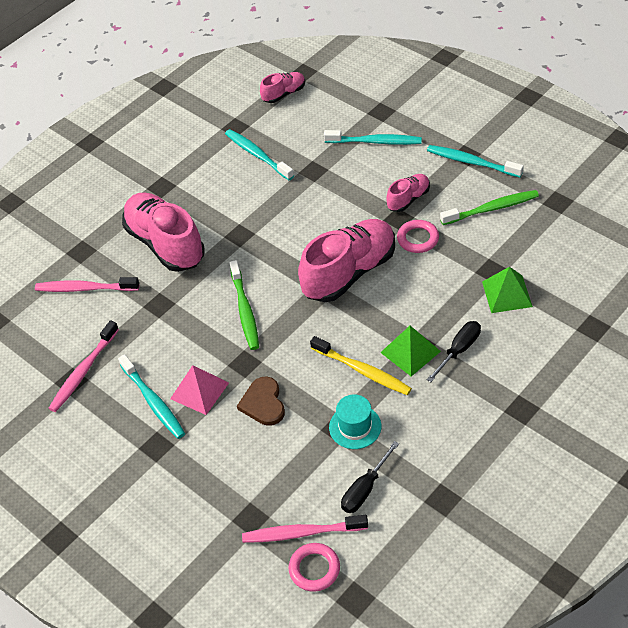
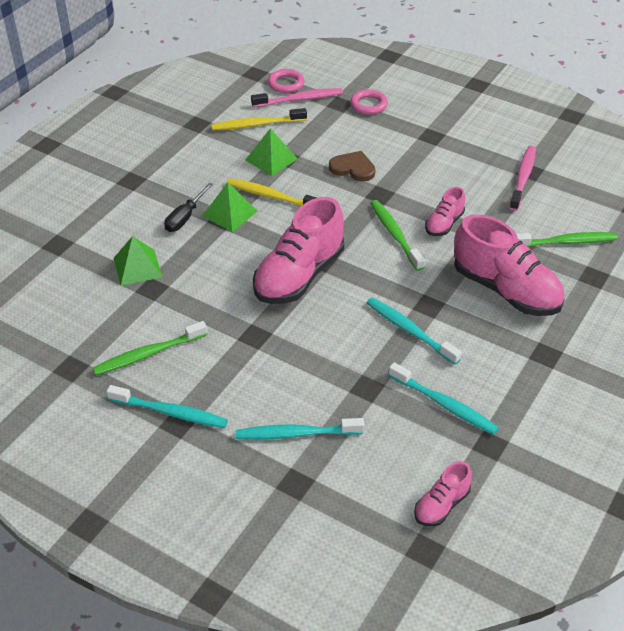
camera: 165 degrees right, 5 degrees down
pink toothbrush [35,277,139,292] -> green toothbrush [516,232,618,247]
turquoise toothbrush [118,354,185,439] -> turquoise toothbrush moved to [367,298,462,364]
pink pyramid [170,365,229,415] -> none
brown heart [237,377,285,426] -> brown heart turned 45 degrees counterclockwise [329,151,376,182]
turquoise hat [329,394,381,449] -> green pyramid [245,128,298,176]
black screwdriver [341,441,399,513] -> yellow toothbrush [211,108,307,131]
pink shoe [386,174,430,212] -> pink shoe moved to [425,187,465,236]
pink ring [397,220,439,253] -> pink ring moved to [350,89,388,115]

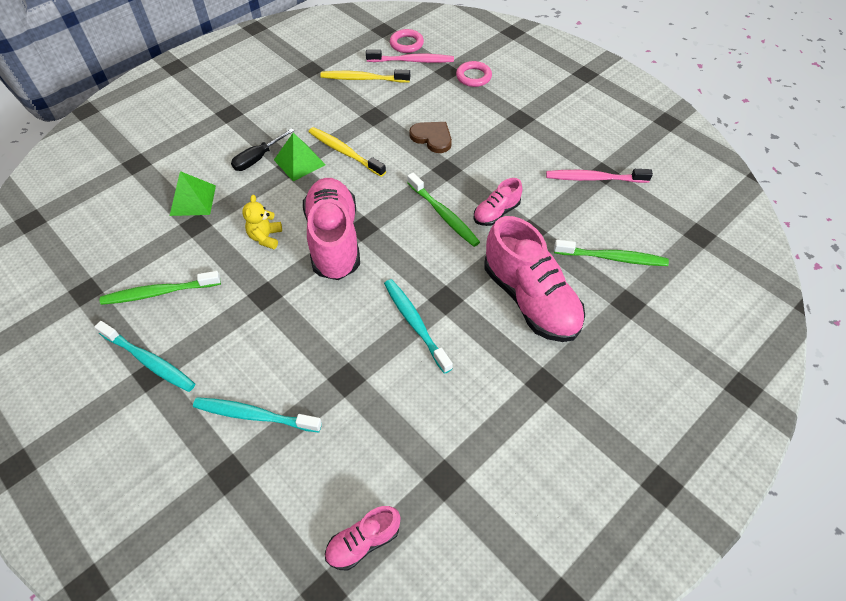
camera: 15 degrees right, 10 degrees up
green pyramid [245,128,298,176] -> none
pink shoe [253,197,344,304] -> pink shoe turned 120 degrees clockwise [303,178,360,280]
green toothbrush [370,200,425,271] -> green toothbrush turned 150 degrees clockwise [407,173,480,247]
turquoise toothbrush [388,362,499,435] -> none
pink toothbrush [510,146,536,211] -> pink toothbrush turned 120 degrees counterclockwise [546,169,653,183]
none -> yellow teddy bear [242,195,282,249]

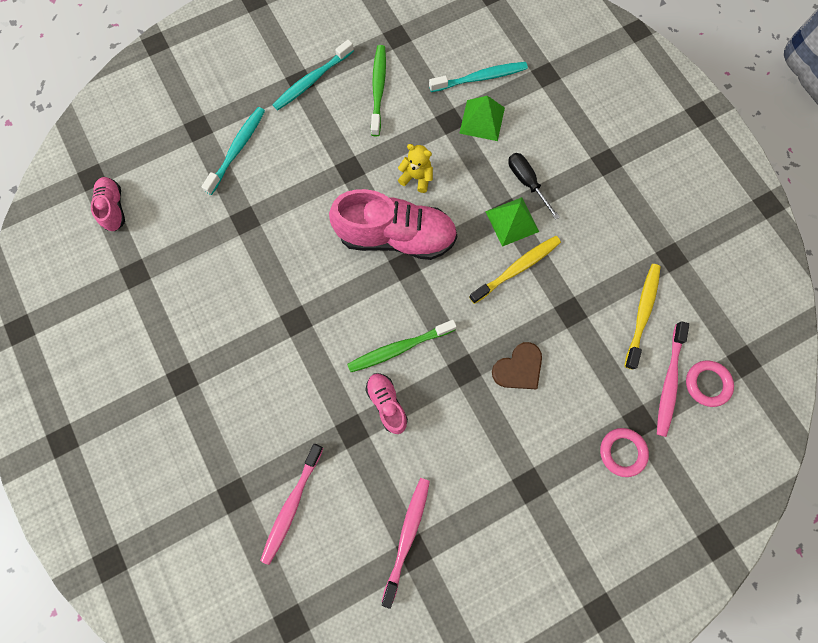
camera: 105 degrees right, 20 degrees up
turquoise toothbrush [384,279,453,374] -> turquoise toothbrush moved to [429,62,528,92]
pink shoe [484,216,585,342] -> none
green toothbrush [554,240,669,266] -> pink toothbrush [260,444,323,565]

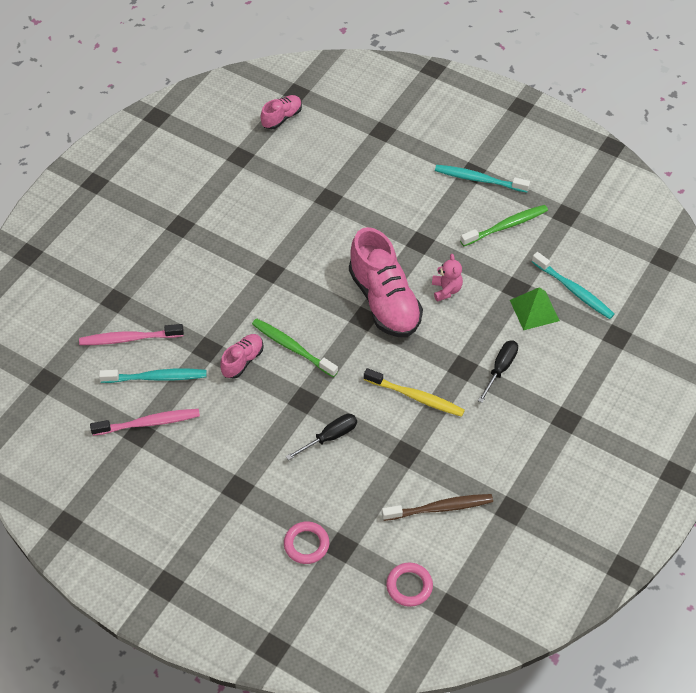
camera: 60 degrees right, 20 degrees down
turquoise toothbrush [201,107,265,195] -> turquoise toothbrush moved to [99,369,207,383]
yellow teddy bear [398,144,433,193] -> pink teddy bear [432,254,463,302]
green pyramid [485,197,539,247] -> none
brown heart [492,342,542,389] -> black screwdriver [286,414,357,460]
yellow toothbrush [624,264,660,370] -> brown toothbrush [382,494,493,521]
pink toothbrush [657,321,689,437] -> none

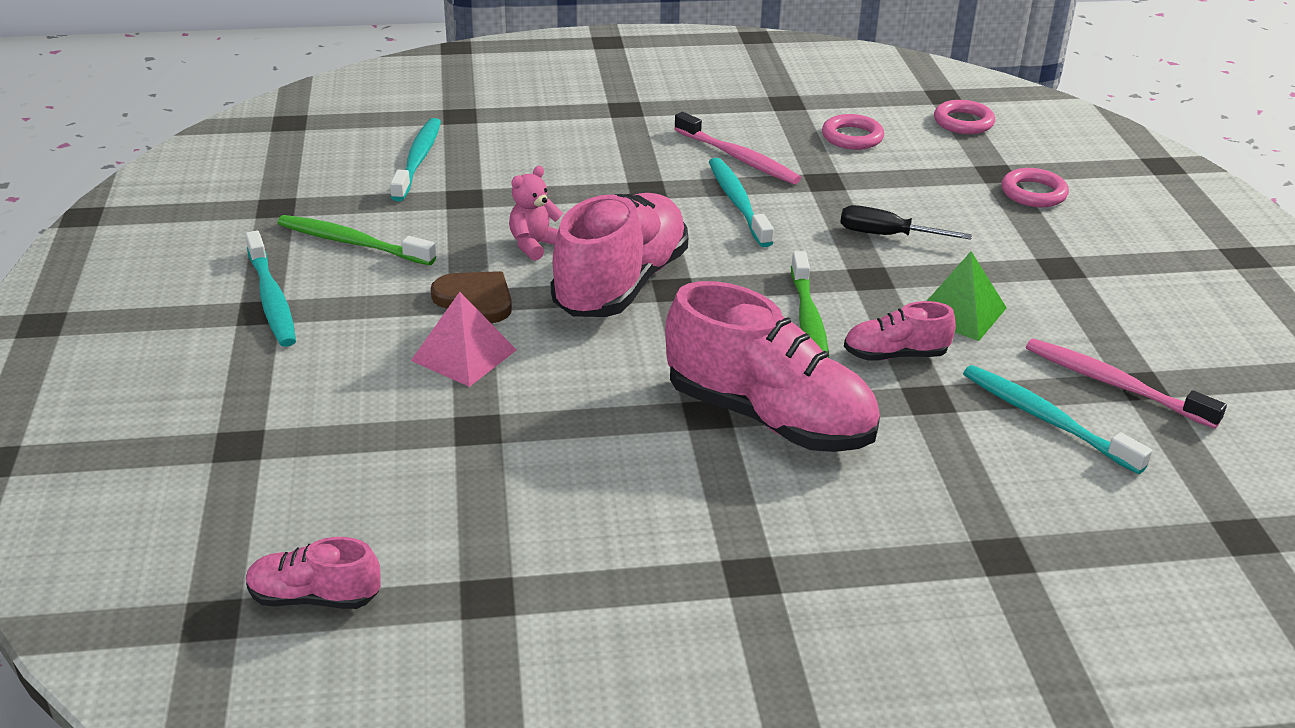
camera: 130 degrees left, 20 degrees down
pink toothbrush [79,324,184,345] -> pink toothbrush moved to [674,112,801,184]
yellow toothbrush [364,368,465,417] -> turquoise toothbrush [709,158,774,247]
brown toothbrush [382,494,493,521] -> pink ring [822,114,884,150]
black screwdriver [478,340,518,403] -> none
green pyramid [510,287,560,330] -> green pyramid moved to [927,251,1007,341]
none -> pink pyramid [411,292,517,387]
none -> brown heart [431,271,512,323]
none -> pink shoe [665,281,880,452]

